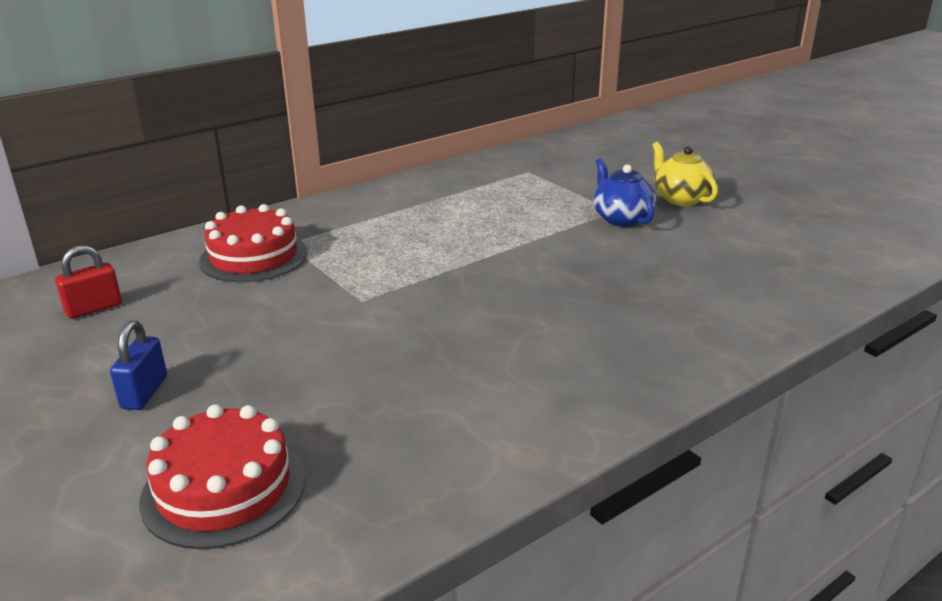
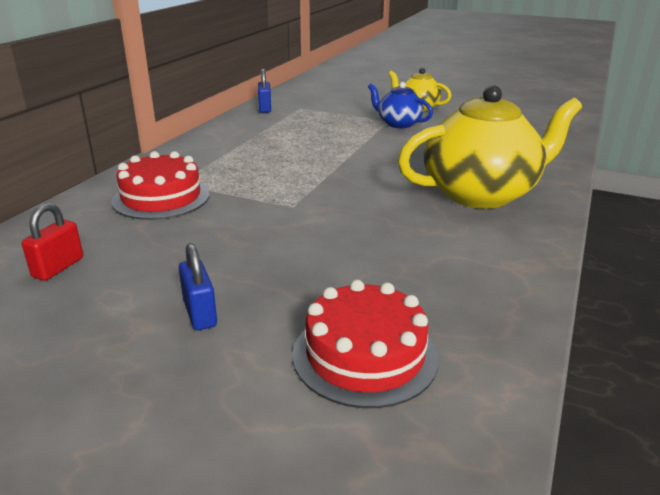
camera: 30 degrees left, 0 degrees up
none -> blue padlock [258,69,271,113]
none -> yellow teapot [398,85,582,209]

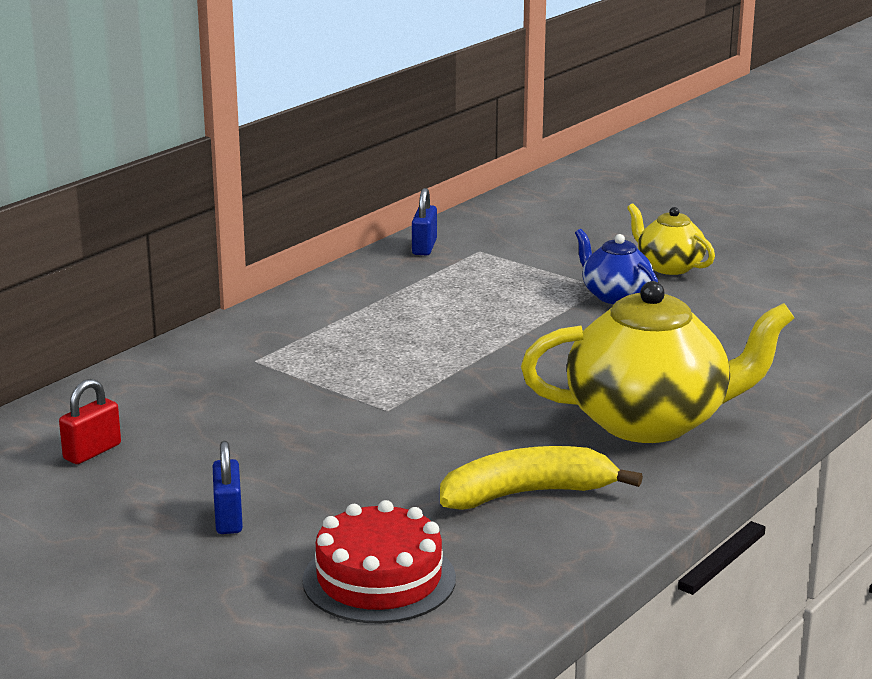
camera: 15 degrees right, 5 degrees down
red cake [112,151,210,220] -> none
none -> yellow banana [440,446,643,510]

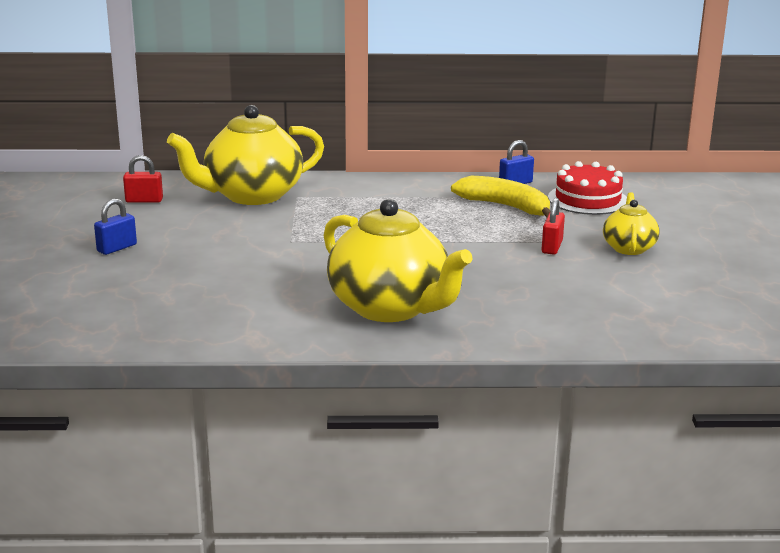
camera: 50 degrees right, 0 degrees up
red cake [302,500,456,624] -> red cake moved to [548,161,627,215]
yellow banana [440,446,643,510] -> yellow banana moved to [451,176,551,217]
blue teapot [575,229,658,304] -> red padlock [542,198,565,255]
none -> yellow teapot [167,105,324,205]

